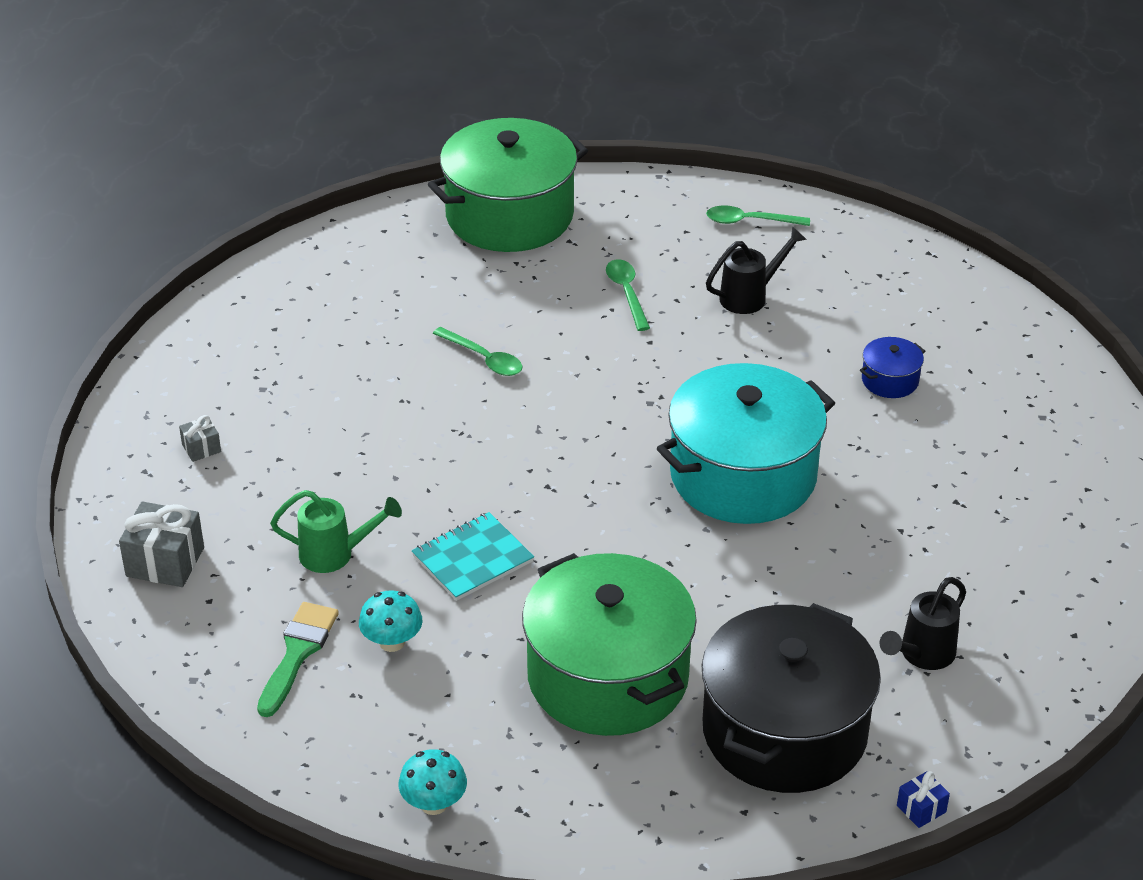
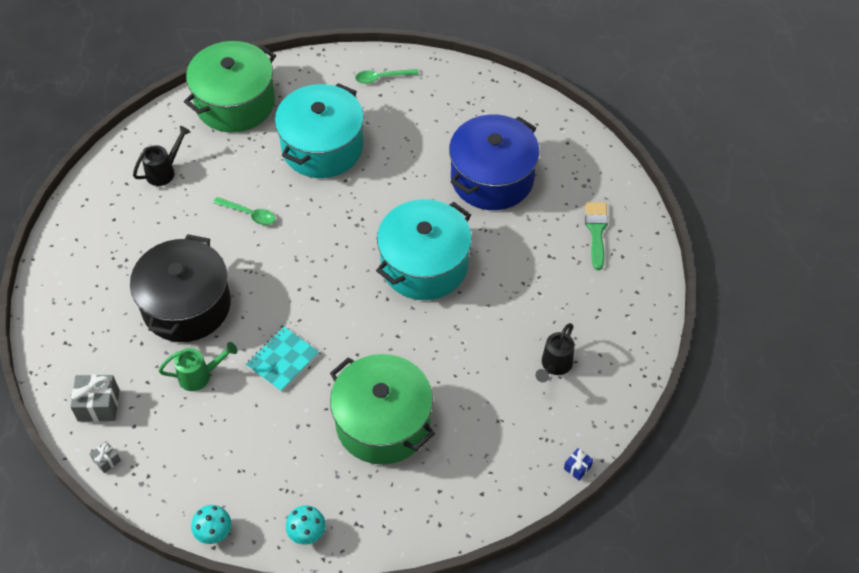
camera: 15 degrees left, 15 degrees up
grey gift [179,415,221,462] -> grey gift moved to [90,441,121,474]
green brush [257,602,339,717] -> green brush moved to [585,202,608,270]
turquoise mushroom [359,590,423,652] -> turquoise mushroom moved to [191,505,231,544]
green spoon [606,259,650,331] -> turquoise pot [275,83,364,178]
black pot [702,603,881,793] -> black pot moved to [130,234,231,342]
black watering can [706,226,807,314] -> black watering can moved to [133,126,191,186]
blue pot [860,337,925,398] -> blue pot [449,114,540,210], size x2.44

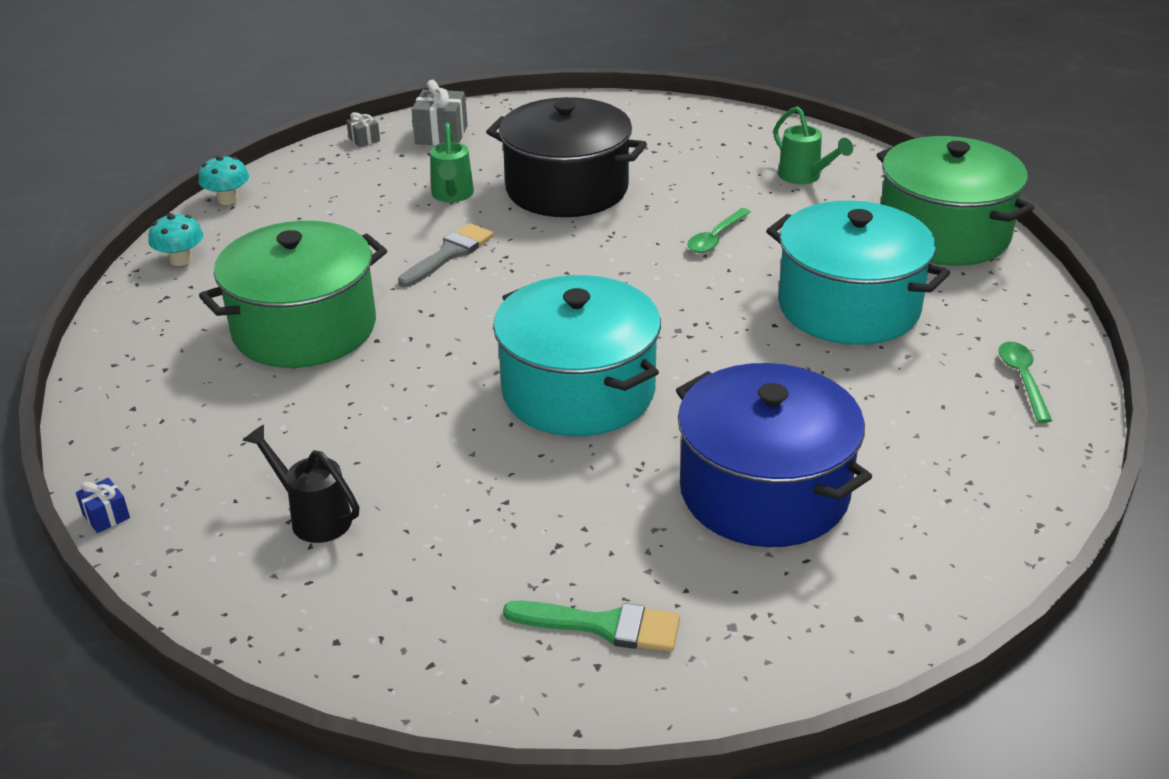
camera: 100 degrees right, 20 degrees down
black watering can [133,126,191,186] -> green watering can [773,106,853,184]
turquoise notebook [246,327,319,392] -> grey brush [398,223,494,287]

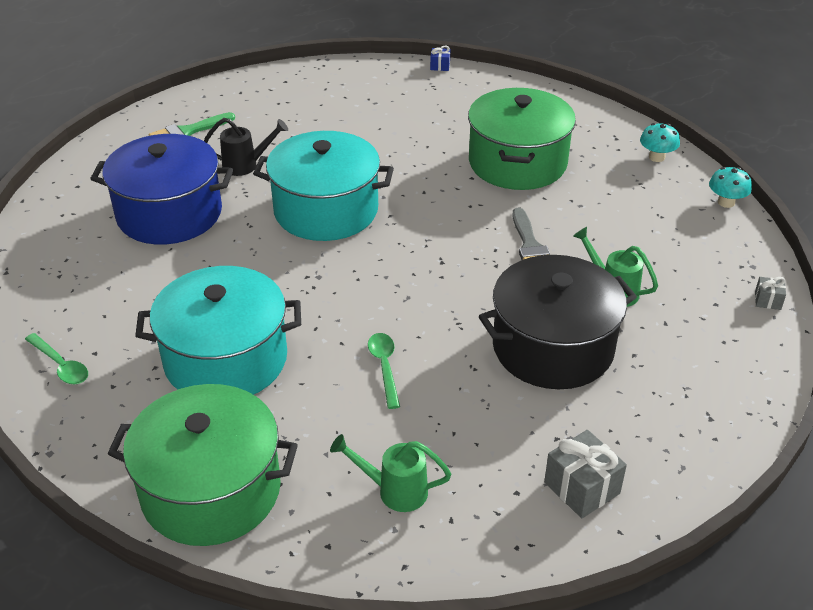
camera: 135 degrees right, 5 degrees up
black watering can [243,425,359,543] -> black watering can moved to [204,118,288,176]
grey gift [411,80,468,145] -> grey gift moved to [544,430,627,518]

